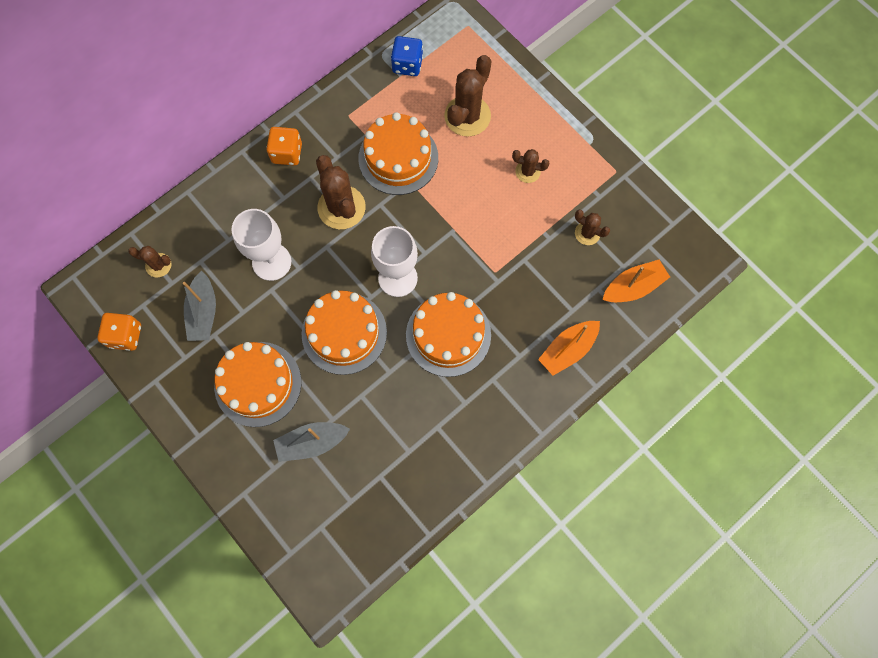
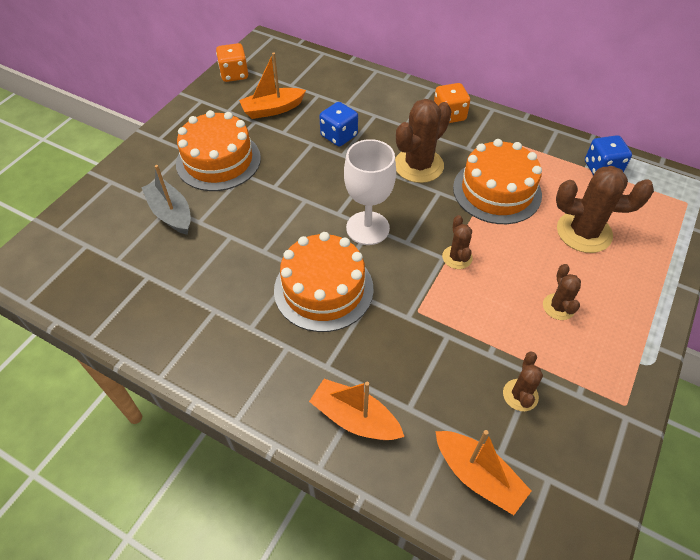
camera: 70 degrees right, 20 degrees down
brown cactus [128,246,172,278] -> brown cactus moved to [442,215,473,269]
grey boat [183,271,216,341] -> orange boat [239,53,306,119]
white goblet [231,209,291,281] -> blue dice [319,102,358,147]
orange cake [302,290,387,375] -> none

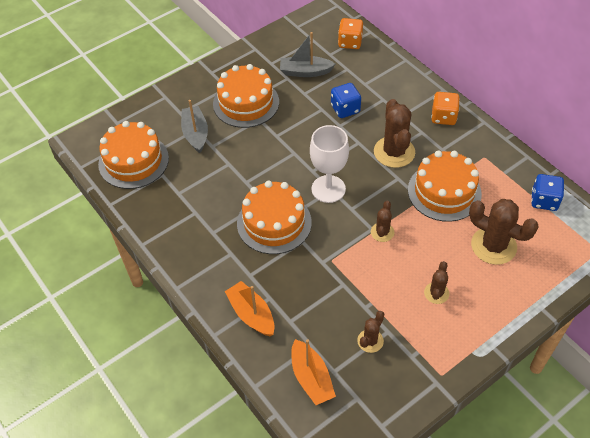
camera: 25 degrees right, 0 degrees up
orange dice [216,43,248,82] -> orange dice moved to [338,18,363,49]
orange boat [239,53,306,119] -> grey boat [280,32,335,77]
brown cactus [395,99,451,183] -> brown cactus turned 75 degrees counterclockwise [374,99,415,168]
none -> orange cake [98,121,169,189]

